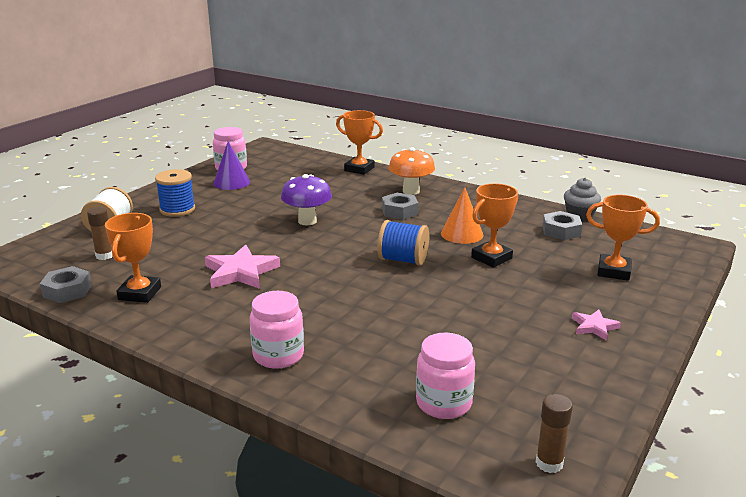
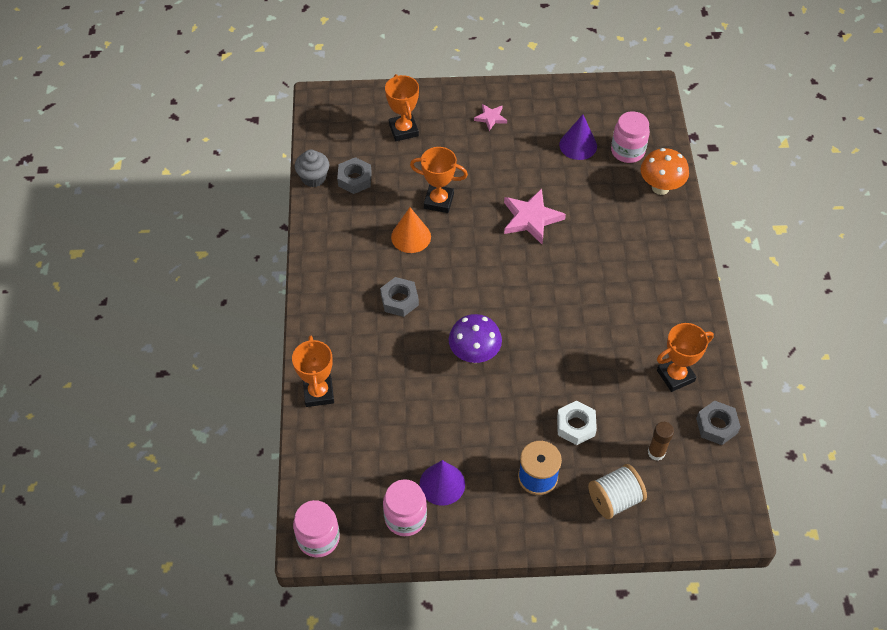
camera: 125 degrees left, 30 degrees up
pink star [205,245,280,289] -> pink star moved to [504,189,566,244]
pink jar [250,291,304,369] -> pink jar moved to [293,500,340,558]
blue spool [377,220,429,266] -> none
orange mushroom [389,147,435,195] -> orange mushroom moved to [641,148,689,195]
brown glue stick [536,394,573,473] -> none
none -> white nut [557,400,597,445]
none -> purple cone [559,114,597,160]

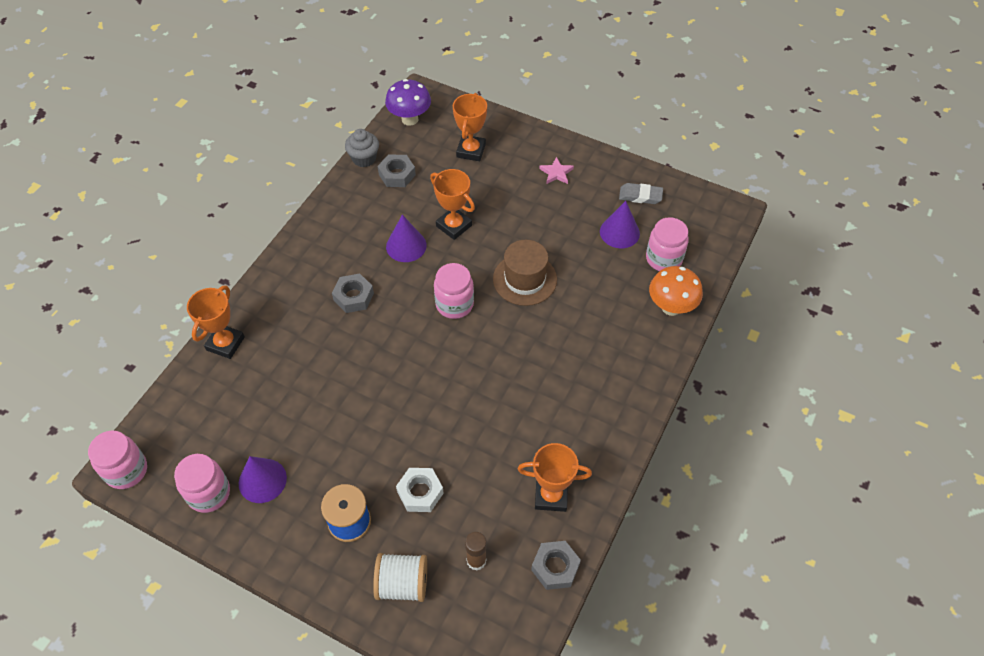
camera: 30 degrees right, 0 degrees up
orange cone [391,207,431,253] -> purple cone [386,215,427,262]
purple mushroom [449,314,502,363] -> purple mushroom moved to [385,79,431,126]
pink star [504,189,566,244] -> brown hat [493,240,557,306]
none -> pink jar [434,263,474,319]
none -> grey eraser [619,183,663,204]

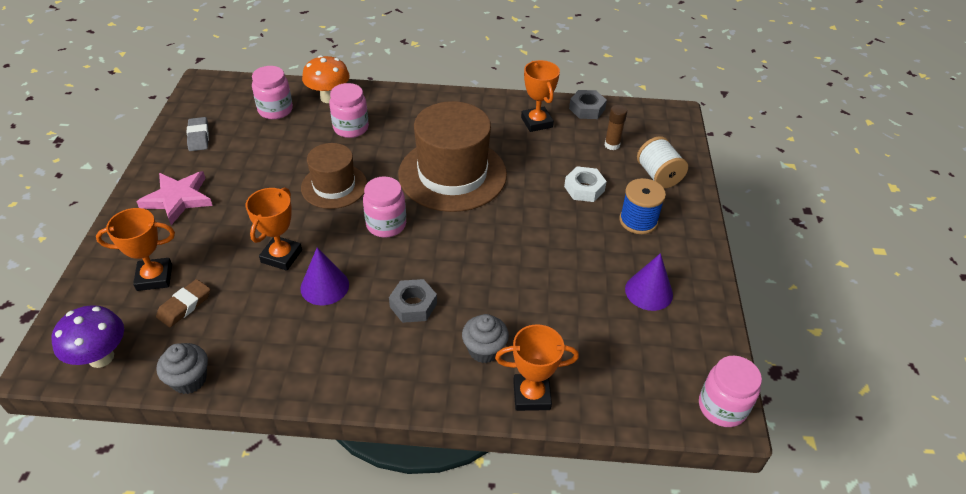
camera: 115 degrees left, 10 degrees down
pink jar [174,454,230,513] -> pink jar moved to [329,83,369,138]
grey nut [378,155,416,187] -> none
pink star [539,157,574,184] -> pink star [136,171,213,225], size x1.81
purple cone [600,201,640,248] -> none
none -> brown eraser [156,279,210,327]
none -> brown hat [398,101,507,212]
none -> grey cupcake [462,314,509,363]

